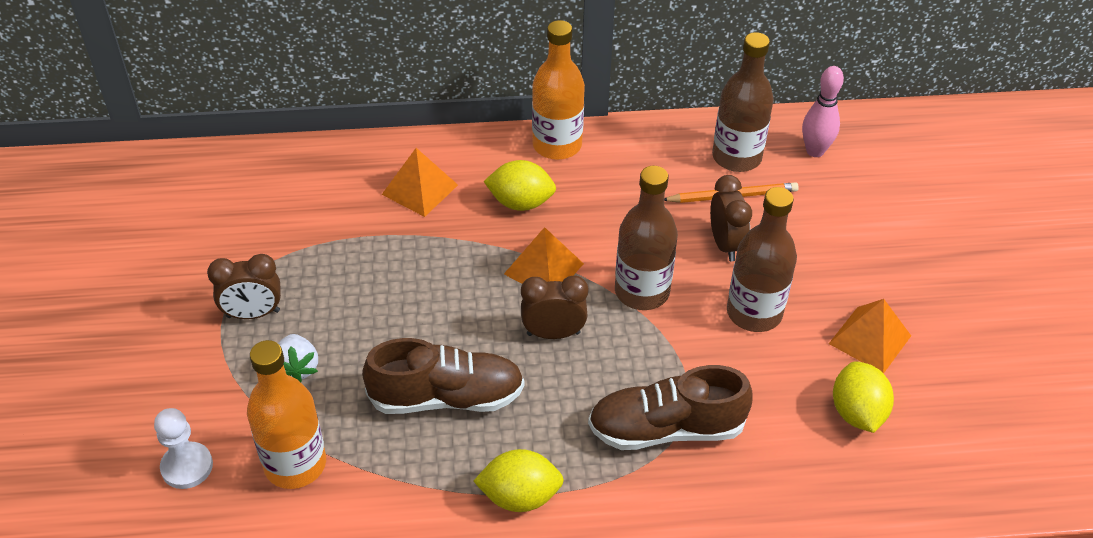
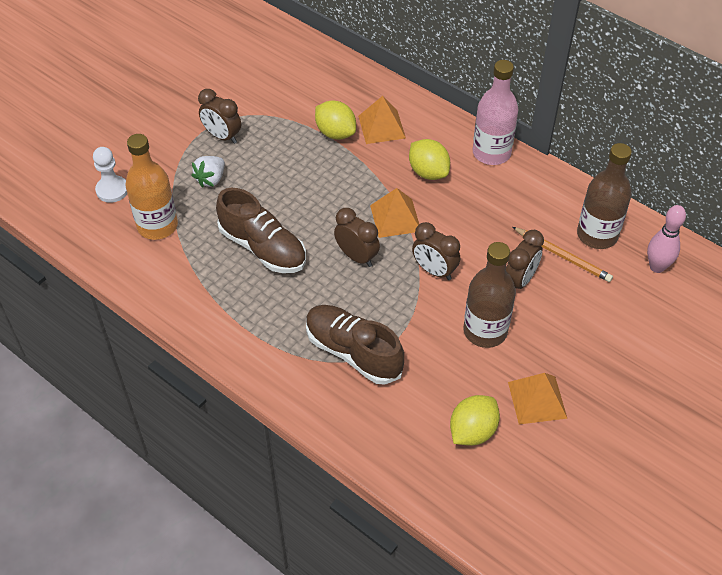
camera: 45 degrees right, 5 degrees up
yellow lemon [473,449,564,512] -> yellow lemon moved to [315,100,356,140]
orange bottle [532,20,585,160] -> pink bottle [473,60,519,165]
brown bottle [615,166,678,310] -> brown clock [412,222,460,280]

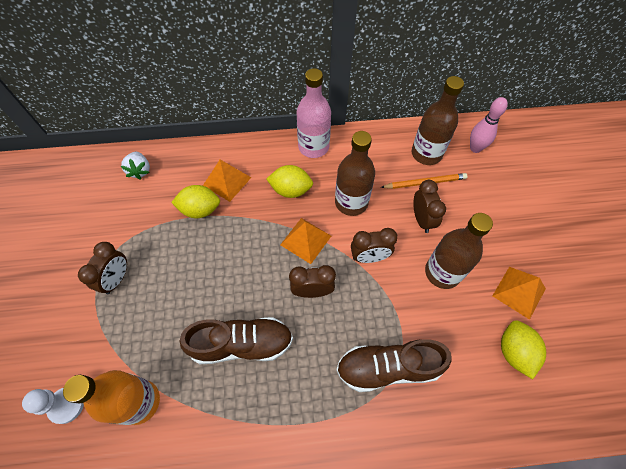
camera: 45 degrees left, 10 degrees up
white strawberry [191,156,225,188] -> white strawberry moved to [121,152,150,180]
brown clock [198,89,241,144] -> brown clock turned 60 degrees counterclockwise [78,242,127,294]
none -> brown bottle [335,131,375,216]

